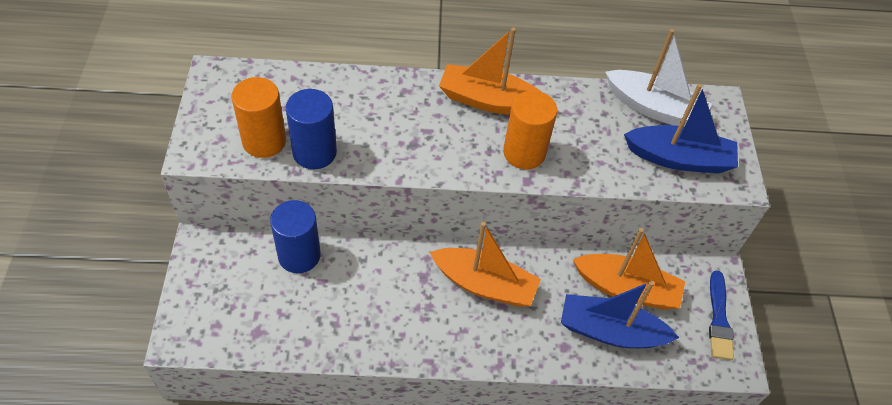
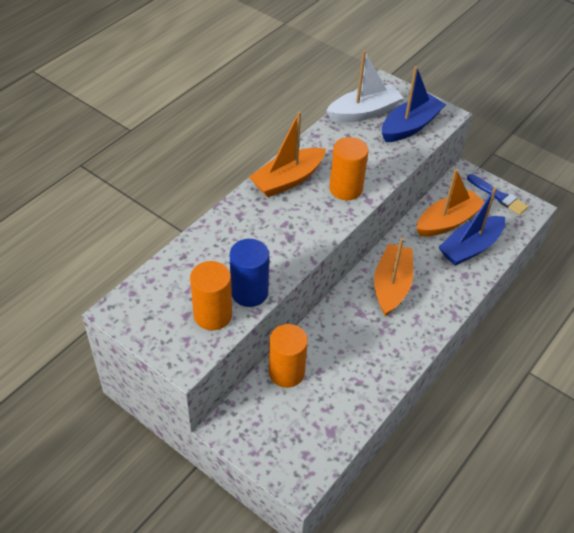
camera: 50 degrees left, 5 degrees down
blue cylinder [270,200,321,273] -> orange cylinder [269,324,308,388]
orange boat [430,222,541,307] -> orange boat turned 45 degrees counterclockwise [374,238,413,316]

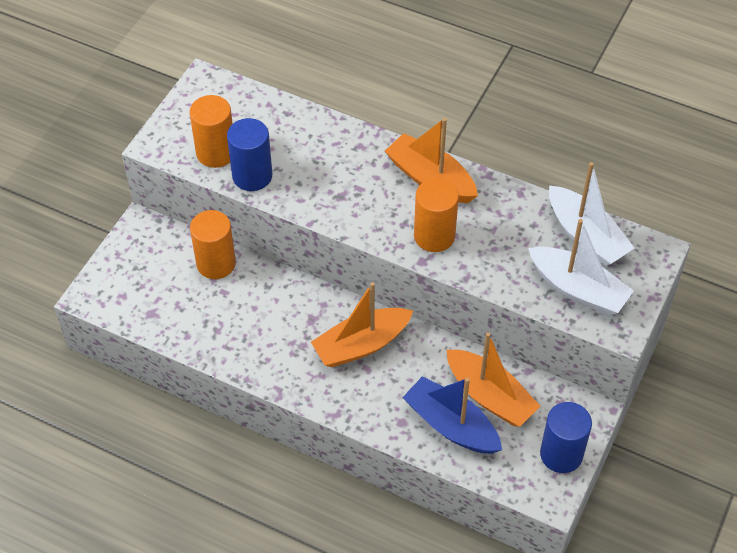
camera: 80 degrees right, 5 degrees up
orange boat [374,238,413,316] -> orange boat turned 150 degrees clockwise [311,282,413,367]
blue boat [382,66,446,142] -> white boat [528,219,634,315]
blue brush [467,174,528,215] -> blue cylinder [540,402,592,473]

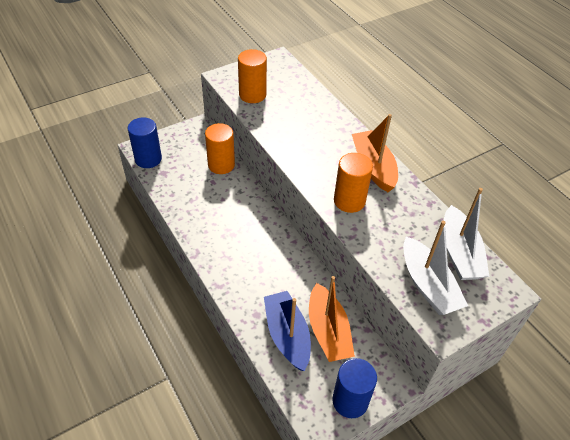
camera: 30 degrees right, 5 degrees down
blue cylinder [227,118,272,191] -> blue cylinder moved to [128,117,162,168]
orange boat [311,282,413,367] -> none

